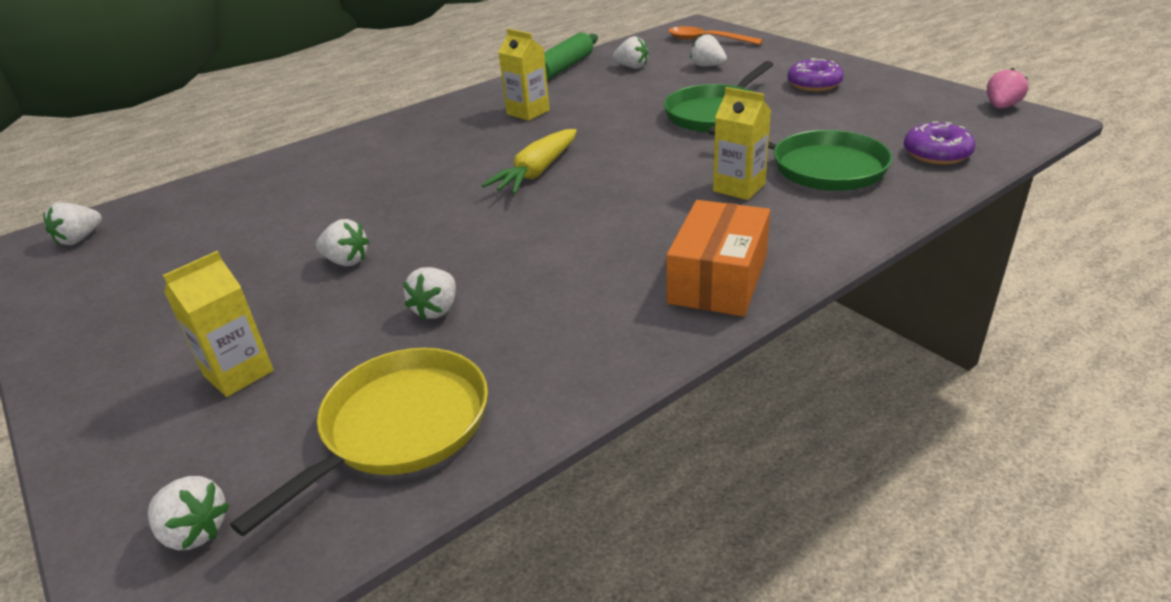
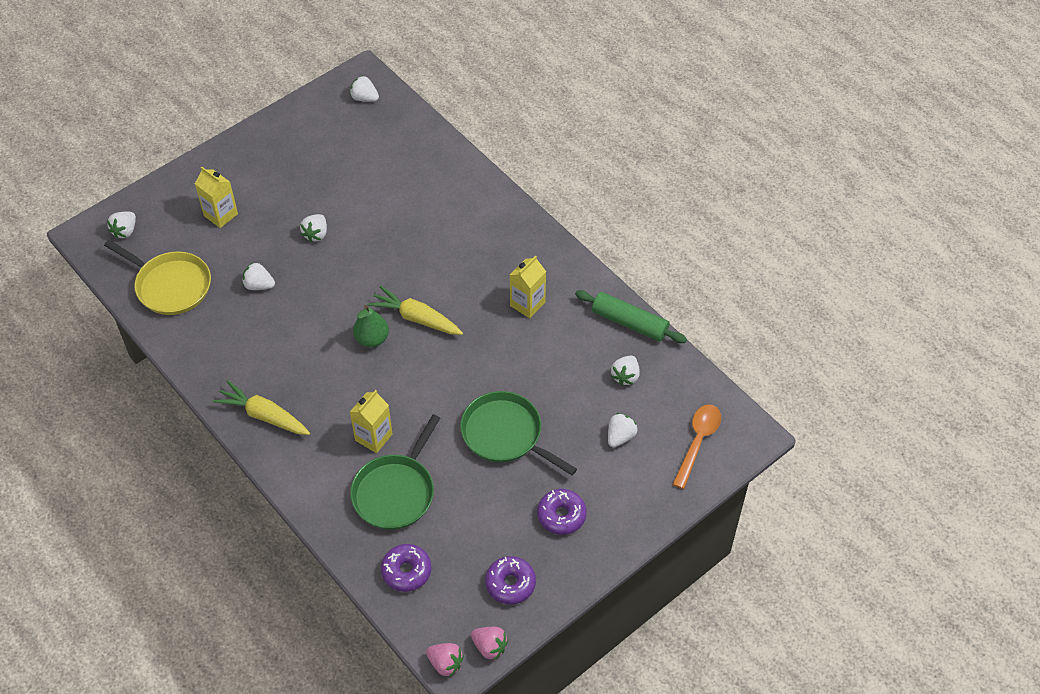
camera: 85 degrees right, 20 degrees up
orange box [667,200,770,316] -> yellow carrot [212,381,310,435]
none -> green pear [353,305,389,347]
none -> pink strawberry [426,643,464,676]
none -> purple donut [485,556,536,605]

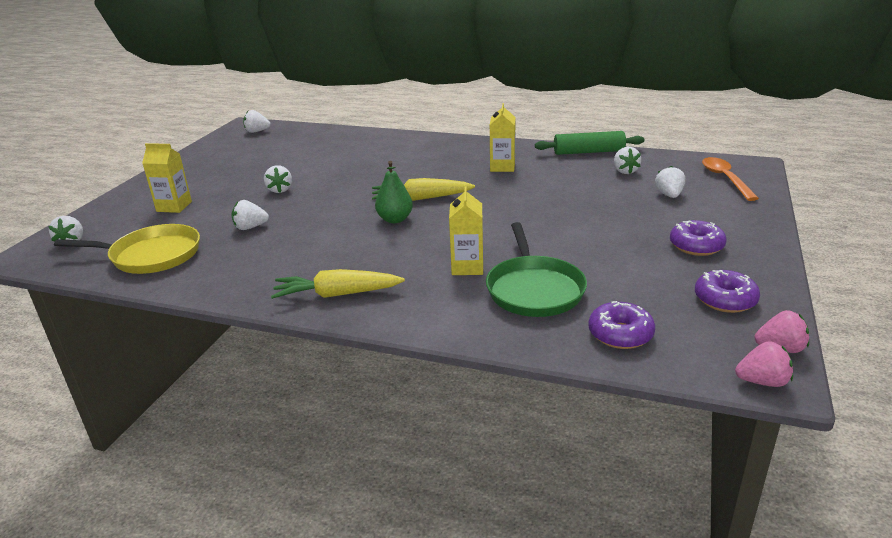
camera: 30 degrees left, 25 degrees down
green pan [460,391,577,475] -> none

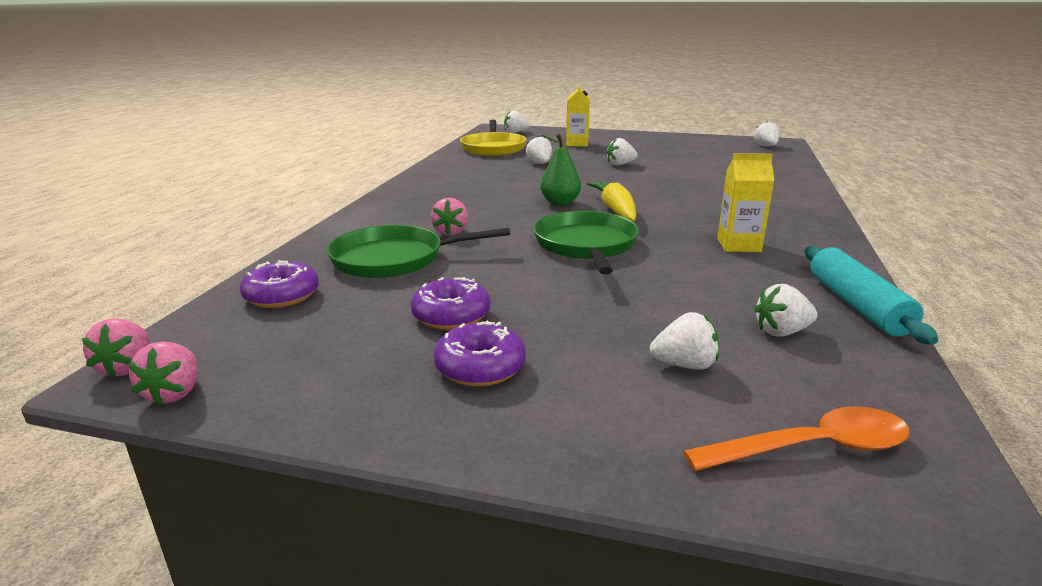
camera: 85 degrees right, 5 degrees down
yellow carrot [271,269,405,299] -> none
yellow carton [449,187,483,275] -> pink strawberry [430,198,468,236]
green rolling pin [535,131,644,155] -> turquoise rolling pin [805,246,938,345]
purple donut [695,270,760,313] -> purple donut moved to [411,277,491,330]
none -> green pan [533,211,639,274]

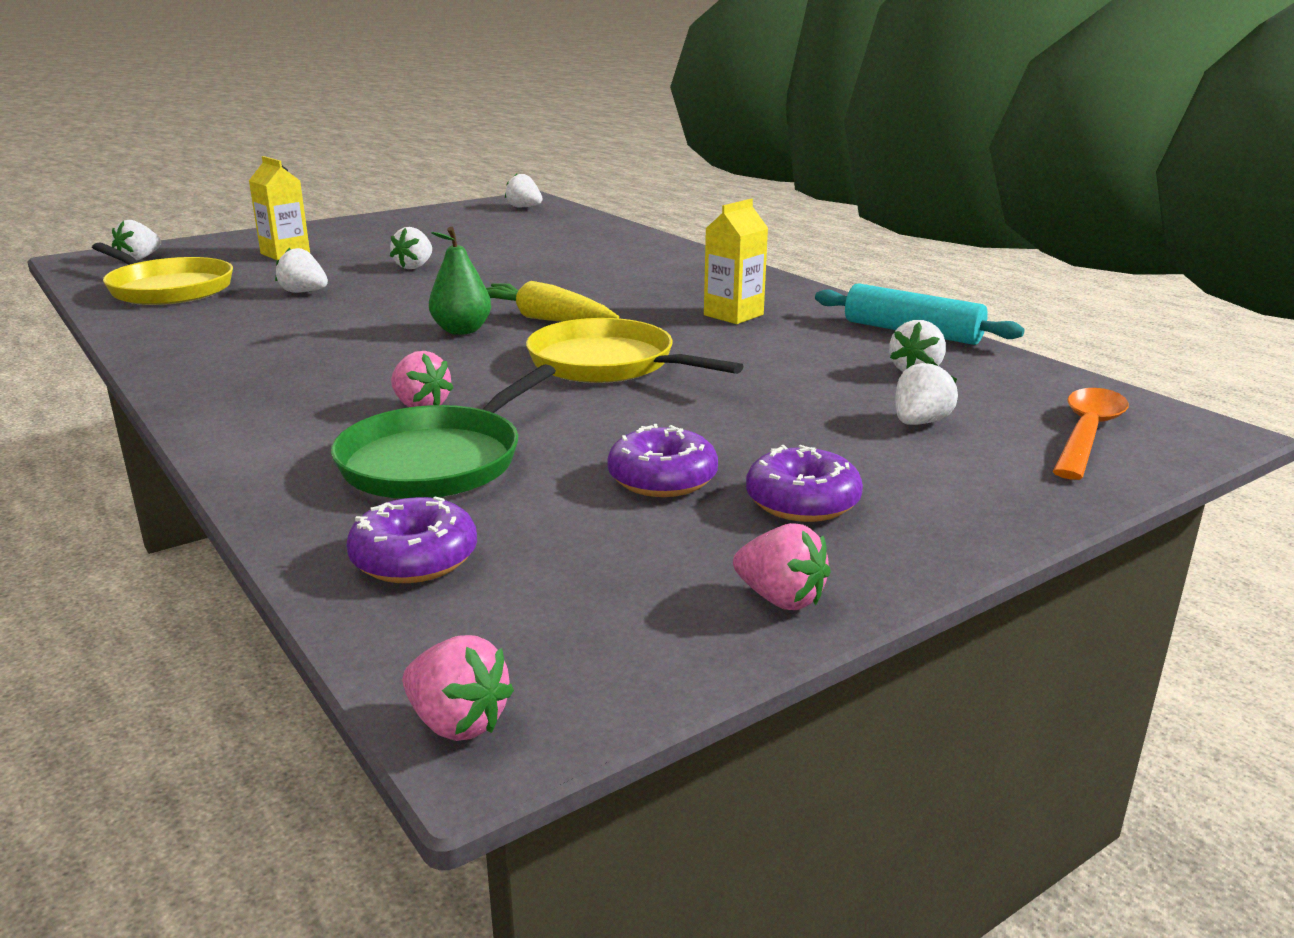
camera: 50 degrees left, 0 degrees up
pink strawberry [128,341,198,405] -> pink strawberry moved to [733,523,831,610]
green pan [533,211,639,274] -> yellow pan [526,318,744,383]

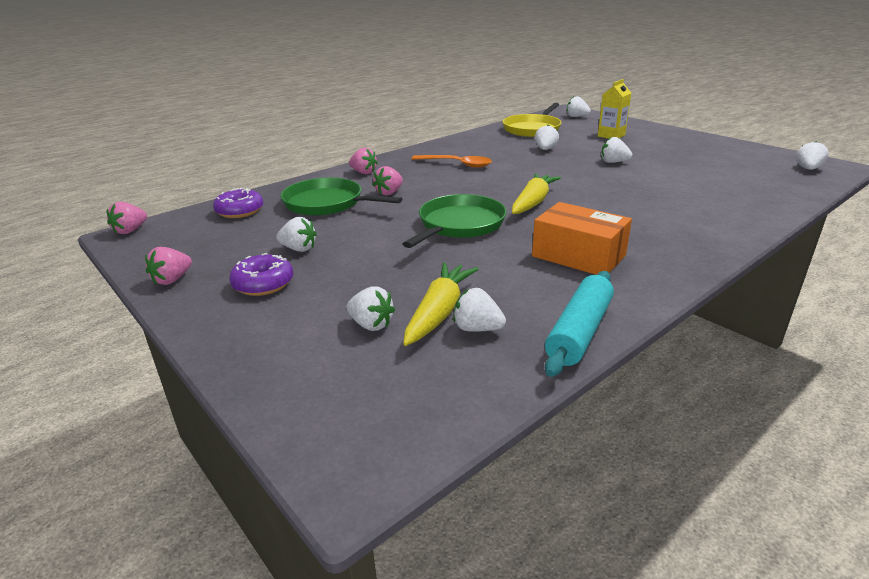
camera: 85 degrees right, 5 degrees up
green pear [429,227,491,335] -> none
yellow pan [526,318,744,383] -> green pan [403,194,507,248]
purple donut [607,424,718,497] -> white strawberry [276,217,317,252]
yellow carton [704,199,768,324] -> orange box [532,202,632,275]
orange spoon [1053,388,1128,480] -> orange spoon moved to [412,155,492,168]
none -> pink strawberry [349,147,378,174]
none -> yellow carrot [403,262,479,346]

